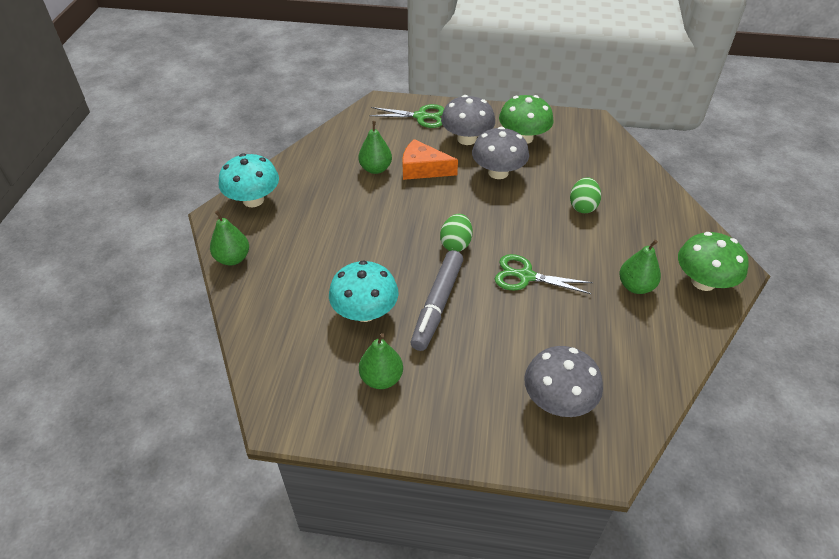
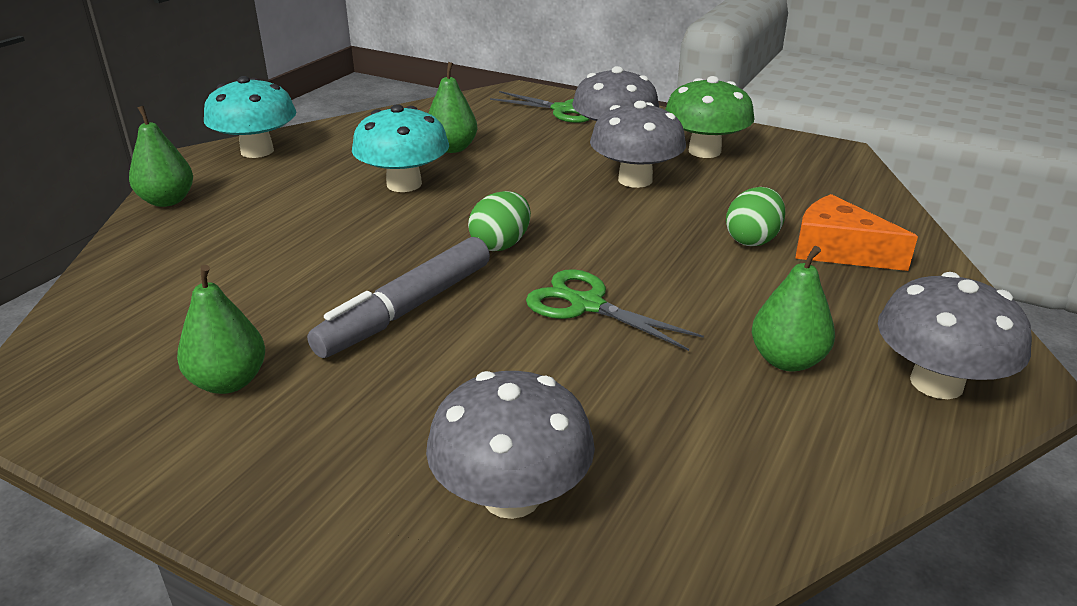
camera: 20 degrees right, 15 degrees down
turquoise mushroom [329,260,398,322] -> turquoise mushroom moved to [352,104,449,192]
orange cheese [402,139,458,180] -> orange cheese moved to [795,194,918,271]
green mushroom [678,232,748,291] -> grey mushroom [878,272,1032,399]

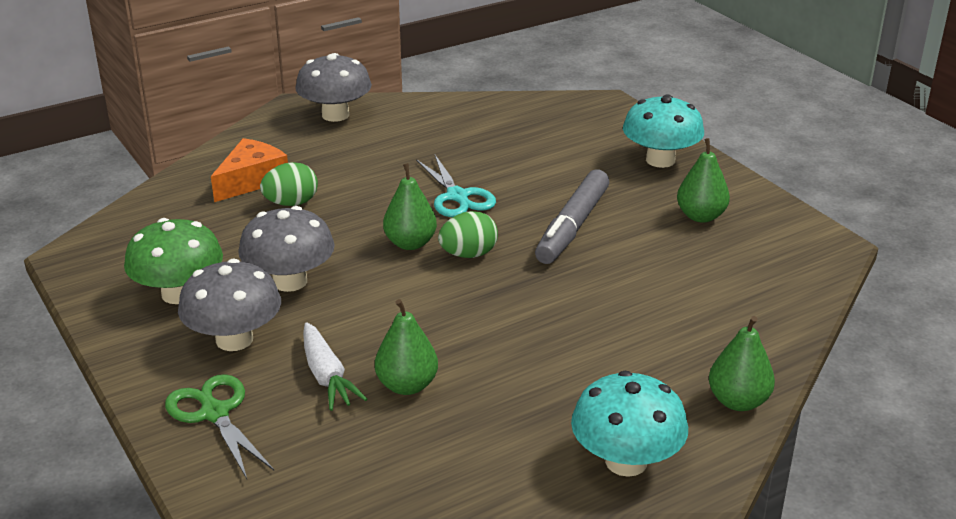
camera: 150 degrees left, 0 degrees up
grey marker [307,237,490,358] -> grey marker turned 135 degrees clockwise [535,170,609,264]
turquoise mushroom [352,104,449,192] -> turquoise mushroom moved to [623,94,704,168]
grey mushroom [426,371,595,519] -> none
green scissors [526,269,704,351] -> turquoise scissors [416,155,496,217]
green pear [752,246,835,372] -> green pear moved to [383,163,437,250]
orange cheese [795,194,918,271] -> orange cheese turned 120 degrees counterclockwise [211,138,288,202]
none -> white carrot [303,322,367,411]

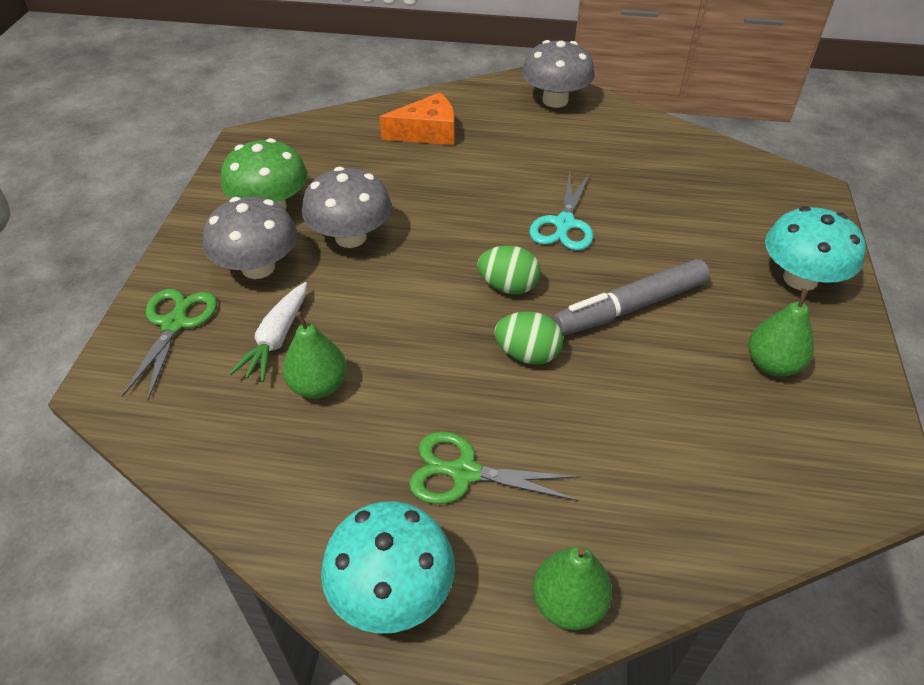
camera: 40 degrees right, 15 degrees up
green egg [260,162,318,206] -> green egg moved to [494,311,563,364]
green pear [383,163,437,250] -> none
none -> green scissors [409,432,581,504]

